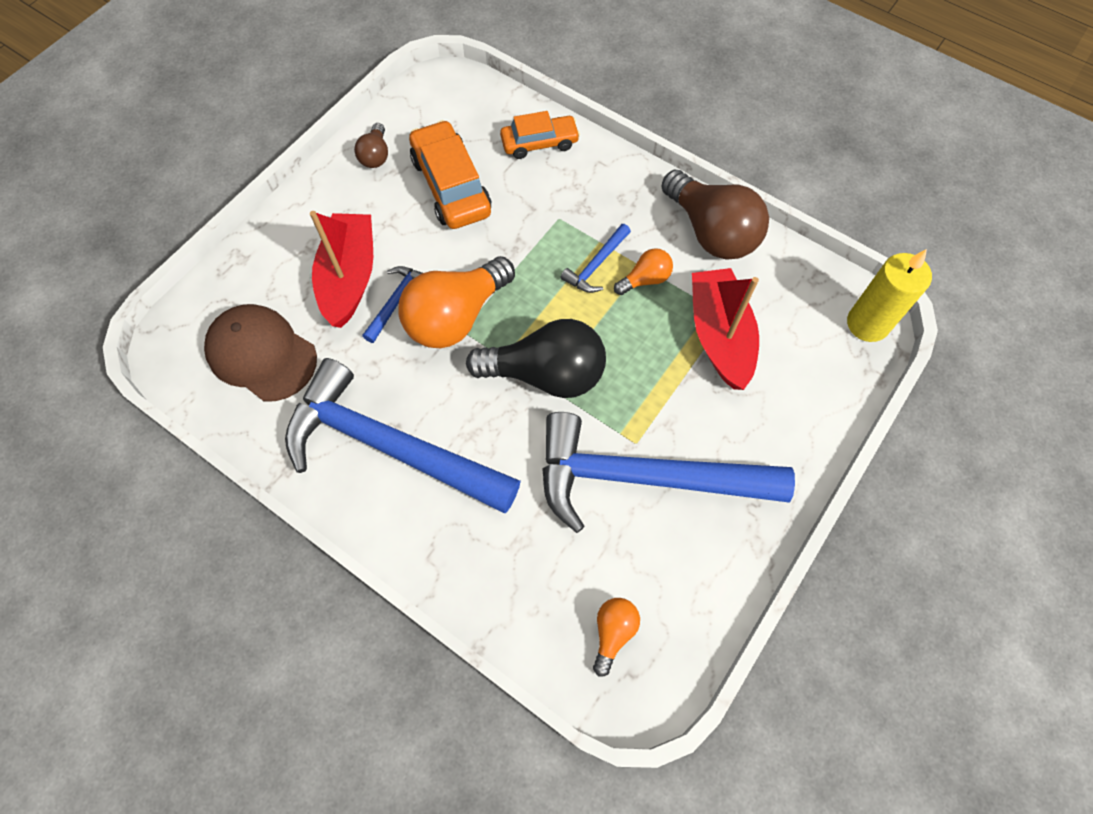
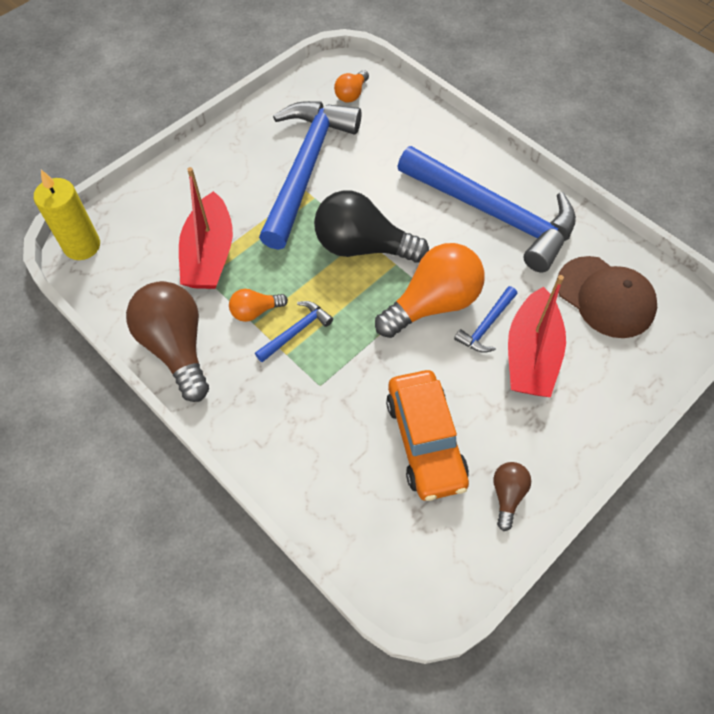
camera: 170 degrees left, 5 degrees down
orange car [500,111,580,159] -> none
blue hammer [542,412,795,533] -> blue hammer turned 90 degrees counterclockwise [259,101,362,250]

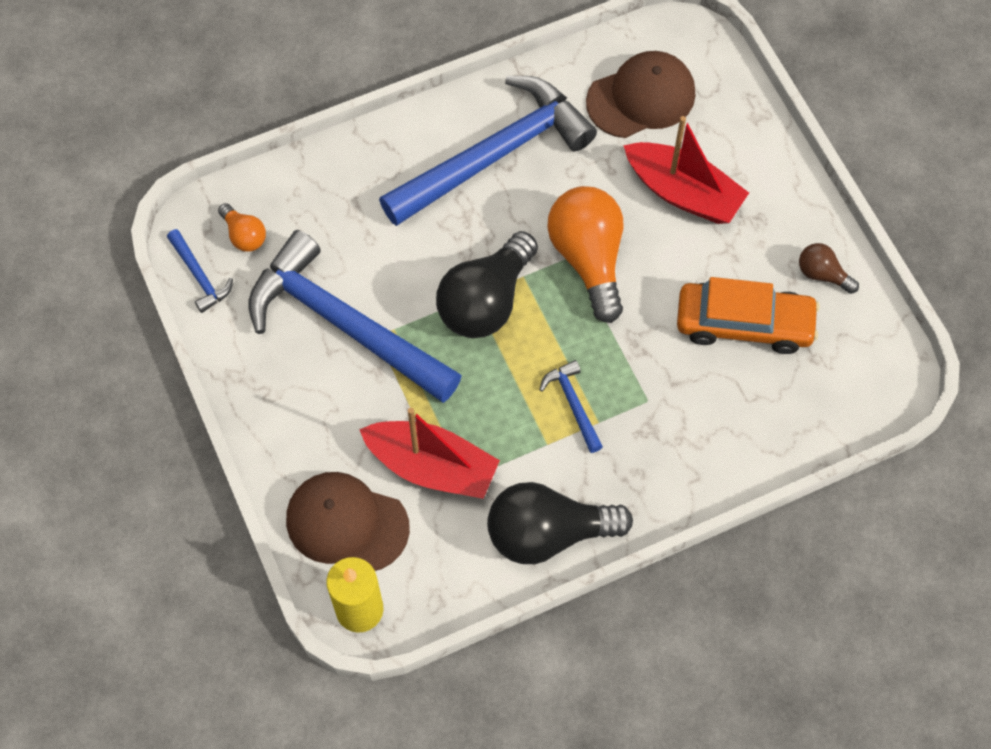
camera: 70 degrees left, 5 degrees up
brown light bulb [126,281,209,402] -> black light bulb [487,482,633,564]
orange light bulb [229,289,288,322] -> none
blue hammer [454,286,517,353] -> blue hammer moved to [167,229,233,313]
none -> brown cap [286,472,410,571]

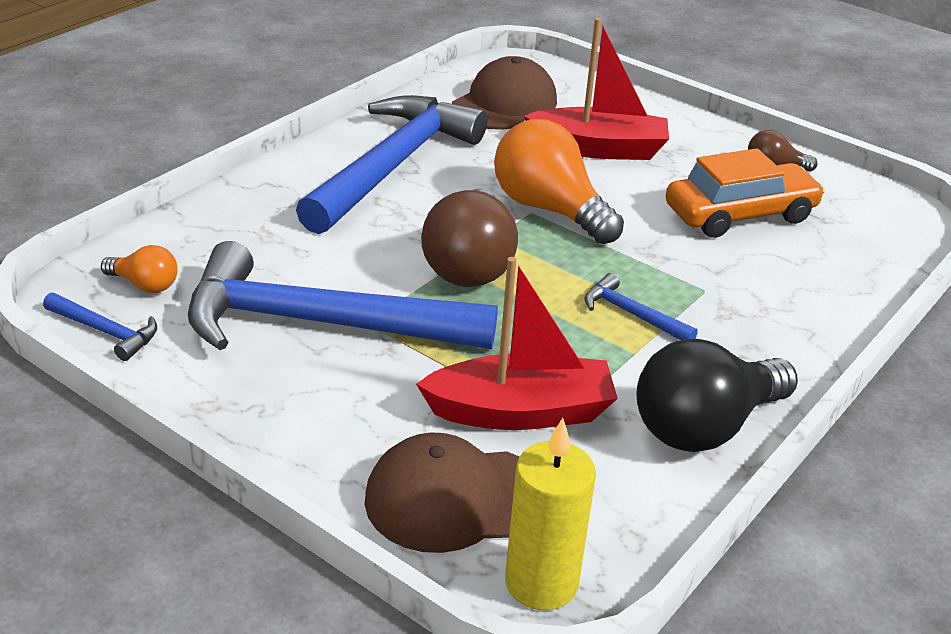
camera: 30 degrees left, 30 degrees down
black light bulb [436,231,538,338] -> brown light bulb [421,188,518,287]

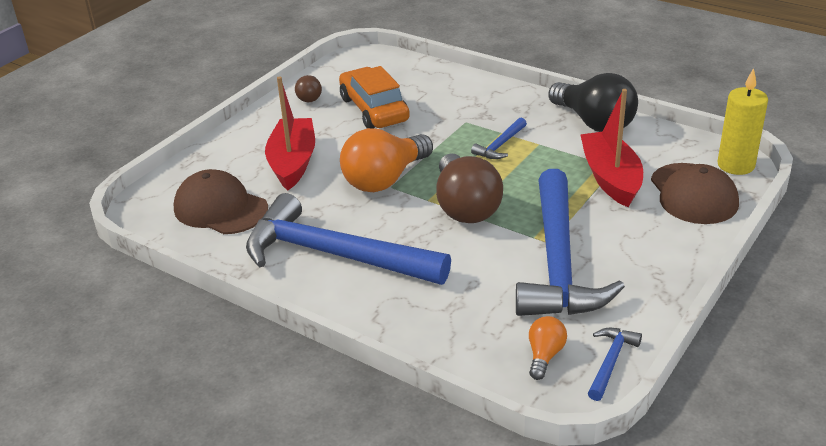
camera: 90 degrees left, 0 degrees up
brown light bulb [421,188,518,287] -> brown light bulb turned 75 degrees clockwise [436,154,503,223]

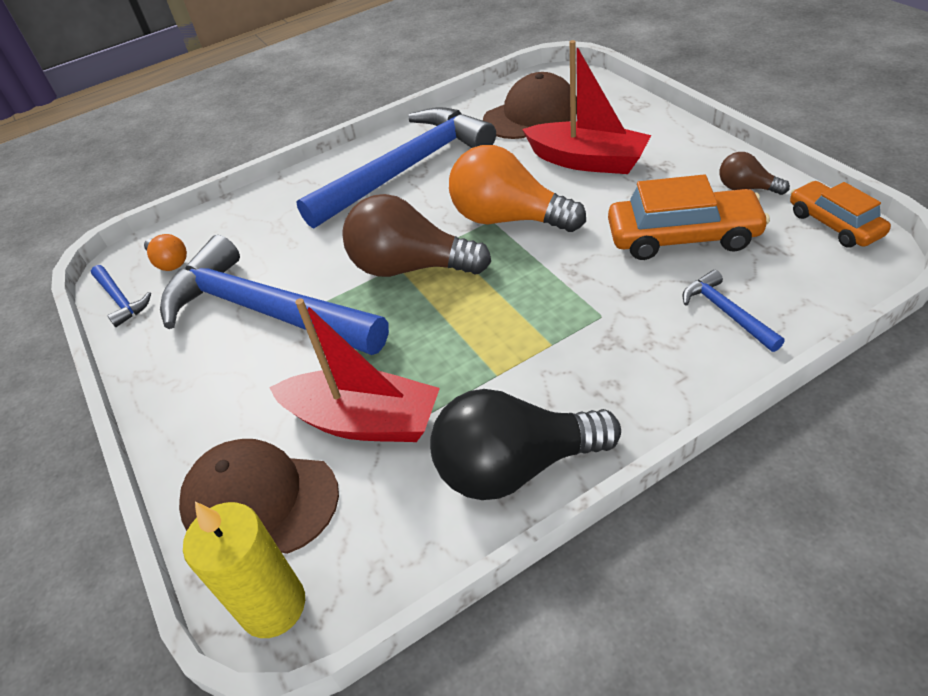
camera: 120 degrees right, 10 degrees up
orange light bulb [340,128,433,192] -> orange light bulb turned 45 degrees counterclockwise [449,145,586,232]
blue hammer [471,118,527,159] -> blue hammer moved to [682,270,785,352]
none -> orange car [790,181,891,247]

